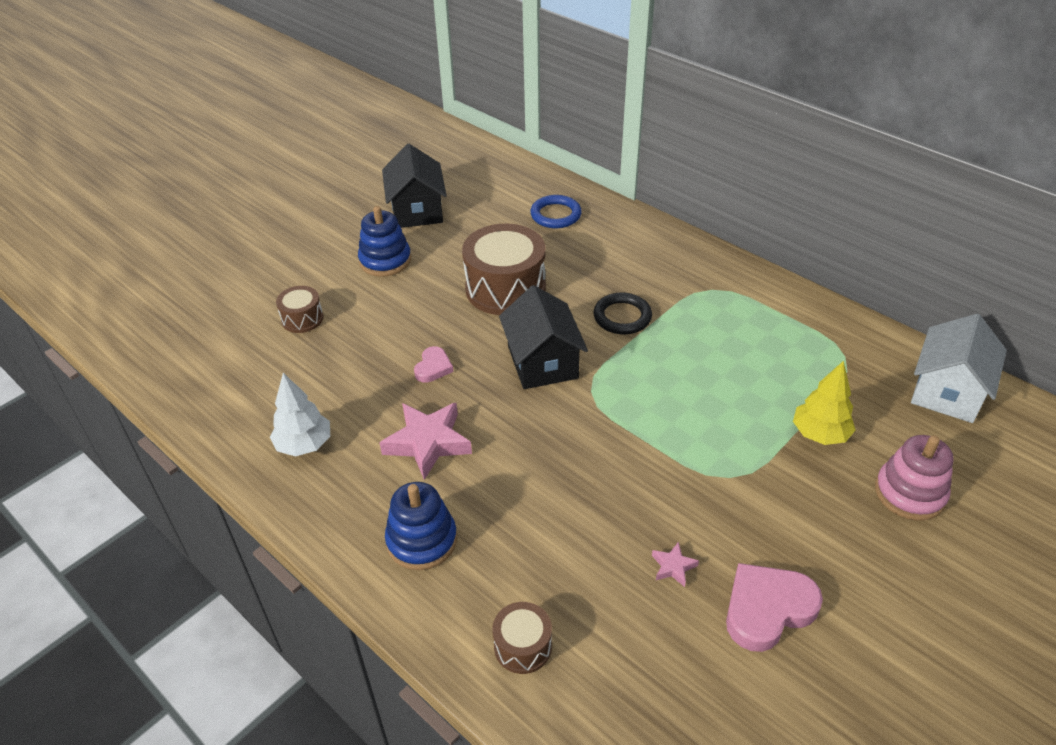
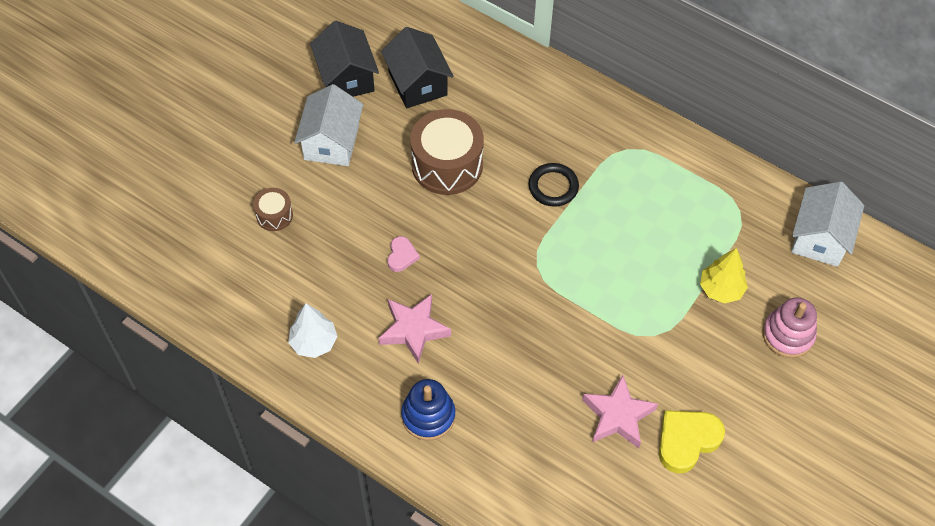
camera: 10 degrees left, 15 degrees up
blue stacking toy [358,206,411,277] -> white house [294,84,363,166]
brown drum [492,602,552,674] -> none
black house [499,285,588,389] -> black house moved to [381,27,454,108]
blue ring [530,195,582,228] -> none
pink star [652,542,699,587] -> pink star [582,375,658,448], size x2.17
pink heart [726,563,823,652] -> yellow heart [659,410,725,473]

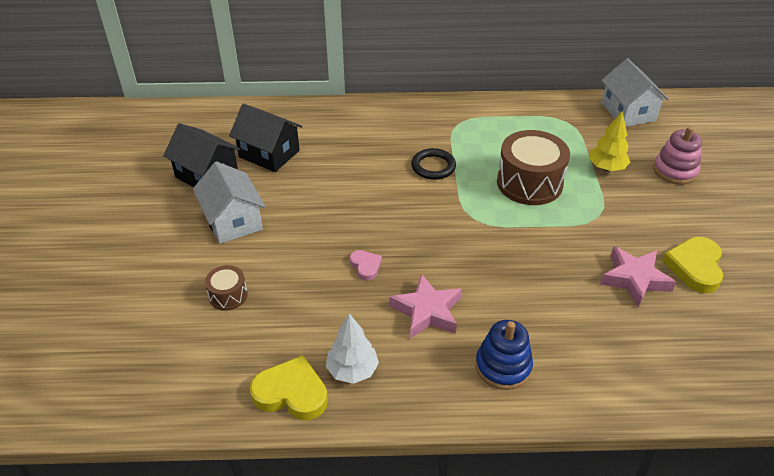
camera: 35 degrees left, 15 degrees down
brown drum [410,109,484,195] -> brown drum moved to [497,130,570,205]
none -> yellow heart [250,355,328,420]

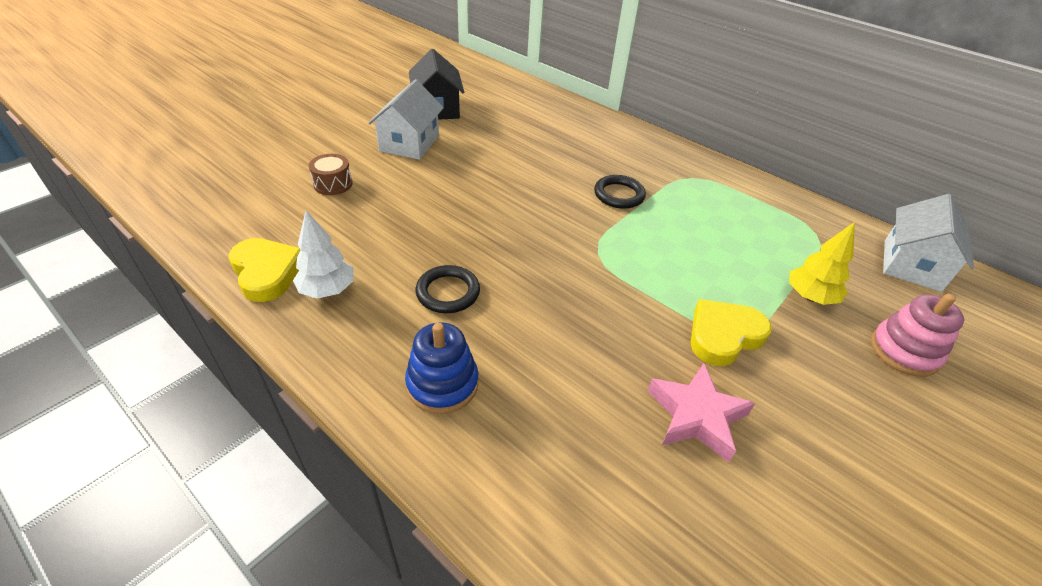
camera: 40 degrees right, 0 degrees up
black house [229,104,302,172] -> none
pink heart [350,250,382,281] -> none
pink star [390,274,462,339] -> black ring [416,265,480,313]
brown drum [497,130,570,205] -> none
yellow heart [662,237,723,293] -> yellow heart moved to [691,299,772,366]

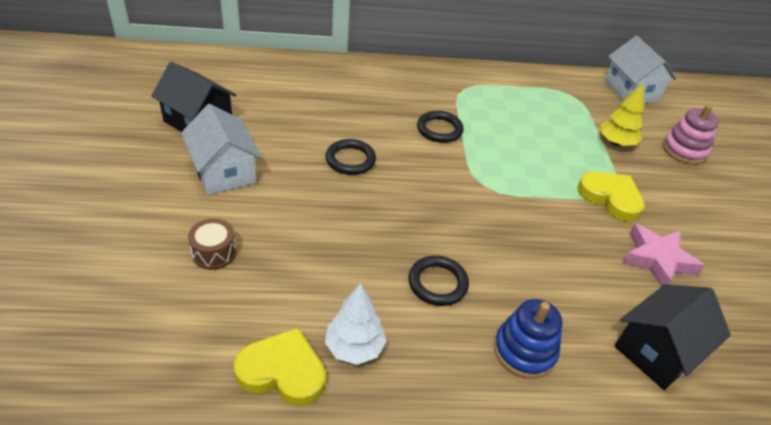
camera: 45 degrees left, 0 degrees up
yellow heart [691,299,772,366] -> yellow heart turned 120 degrees clockwise [577,172,645,222]
none -> black ring [325,139,376,175]
none -> black house [615,284,731,390]

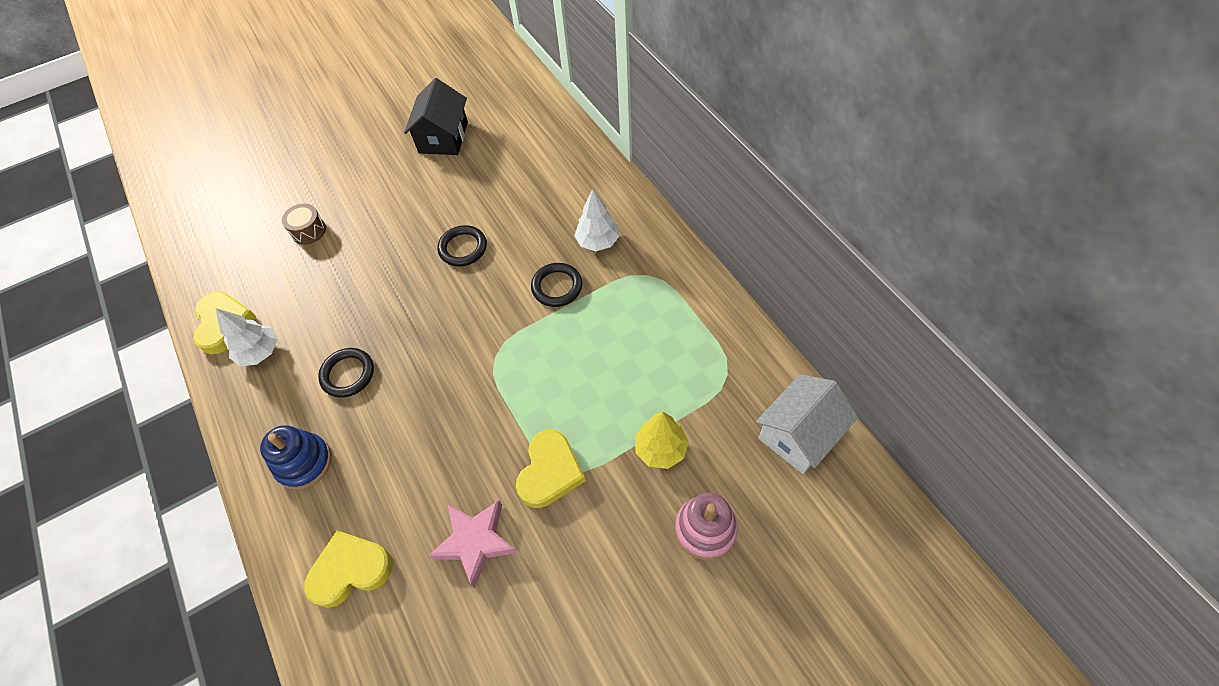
camera: 70 degrees right, 15 degrees up
white house [181,104,262,195] -> none
black house [615,284,731,390] -> yellow heart [304,530,393,608]
none -> white tree [574,189,619,251]

